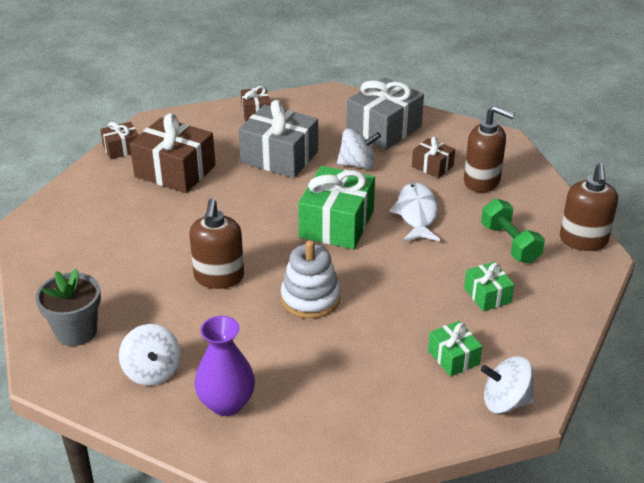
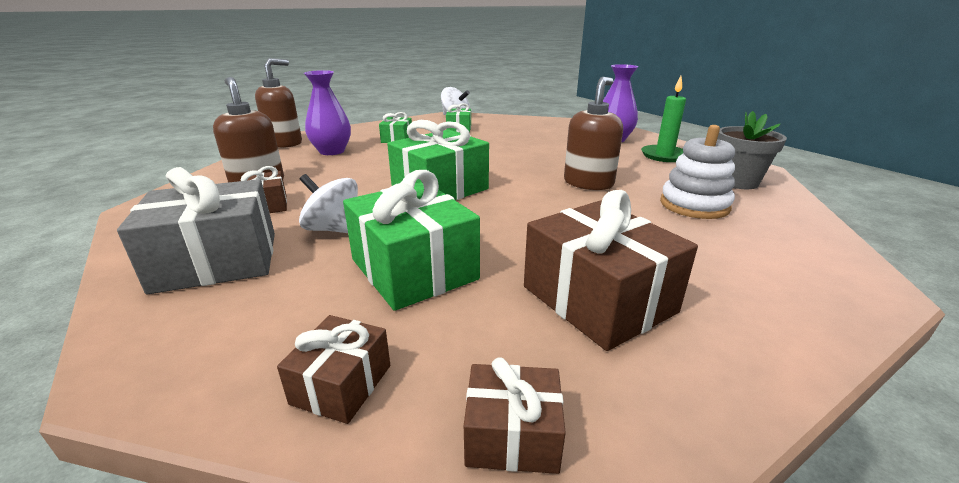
camera: 150 degrees left, 10 degrees down
brown gift [100,122,139,159] -> brown gift moved to [464,357,566,474]
white spinning top [119,324,181,386] -> green candle [641,76,686,162]
grey gift [238,100,318,178] -> green gift [343,170,480,311]
white stacking toy [281,240,340,319] -> white stacking toy moved to [660,125,735,219]
white fish [389,182,440,241] -> none
green dumbbell [481,199,545,263] -> purple vase [304,70,351,155]

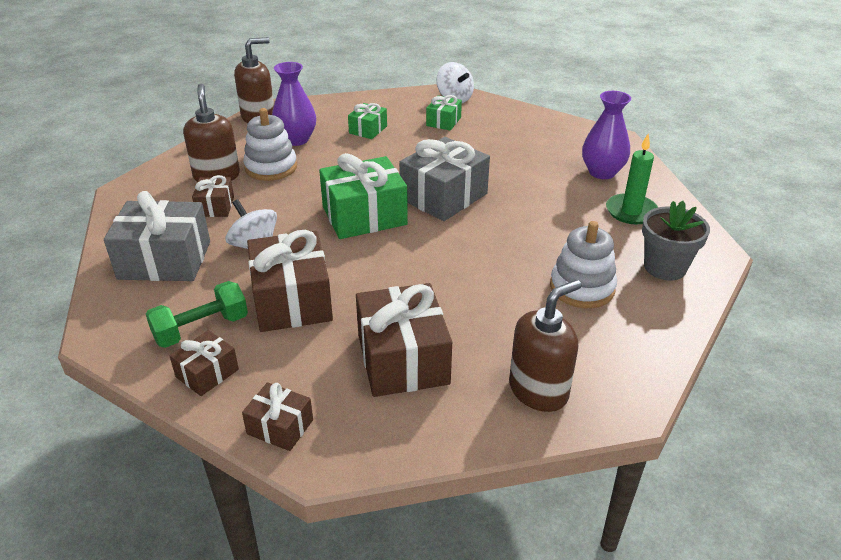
camera: 20 degrees right, 10 degrees up
green gift [343,170,480,311] -> brown gift [247,230,333,332]
brown soap dispenser [564,77,623,190] -> brown soap dispenser moved to [509,280,581,412]
none -> green dumbbell [146,281,248,348]
none -> white stacking toy [243,108,297,181]
none -> grey gift [399,137,490,221]

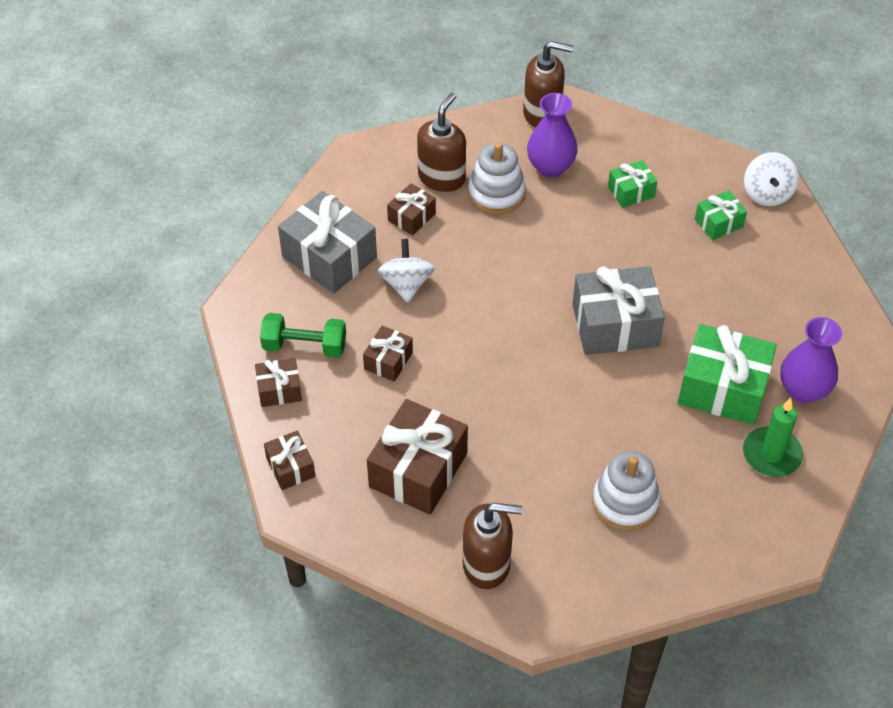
camera: 40 degrees right, 15 degrees up
brown gift [247,230,333,332] -> brown gift [363,326,413,382], size x0.52
green gift [319,153,408,239] -> green gift moved to [678,324,777,425]
grey flower pot [642,201,710,281] -> none

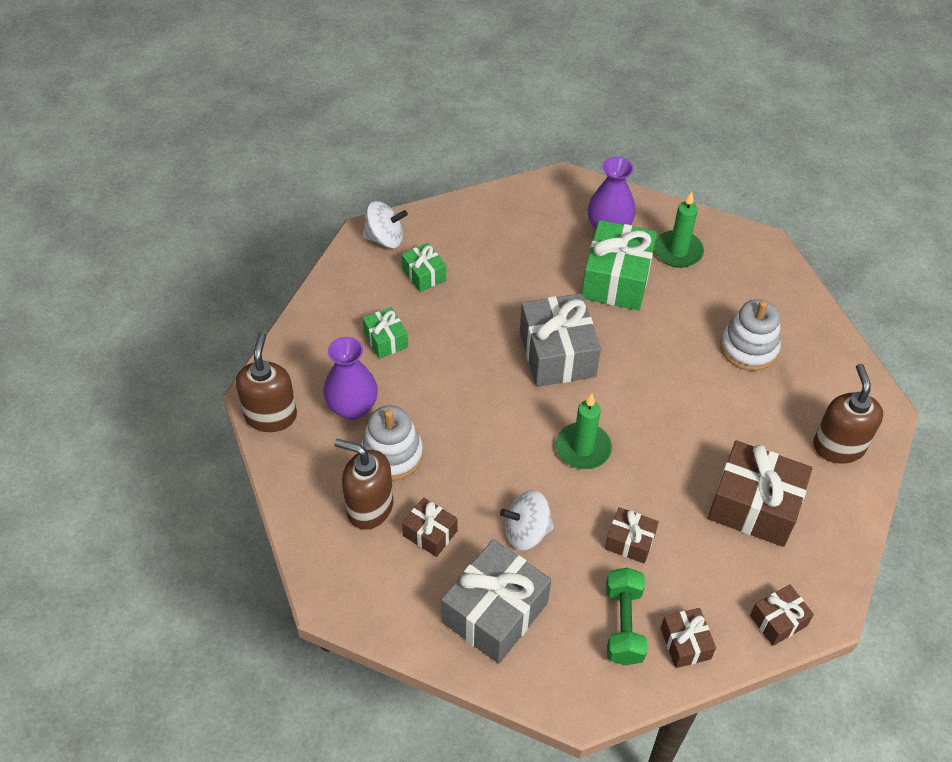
camera: 95 degrees left, 0 degrees up
none -> green candle [556,394,612,469]

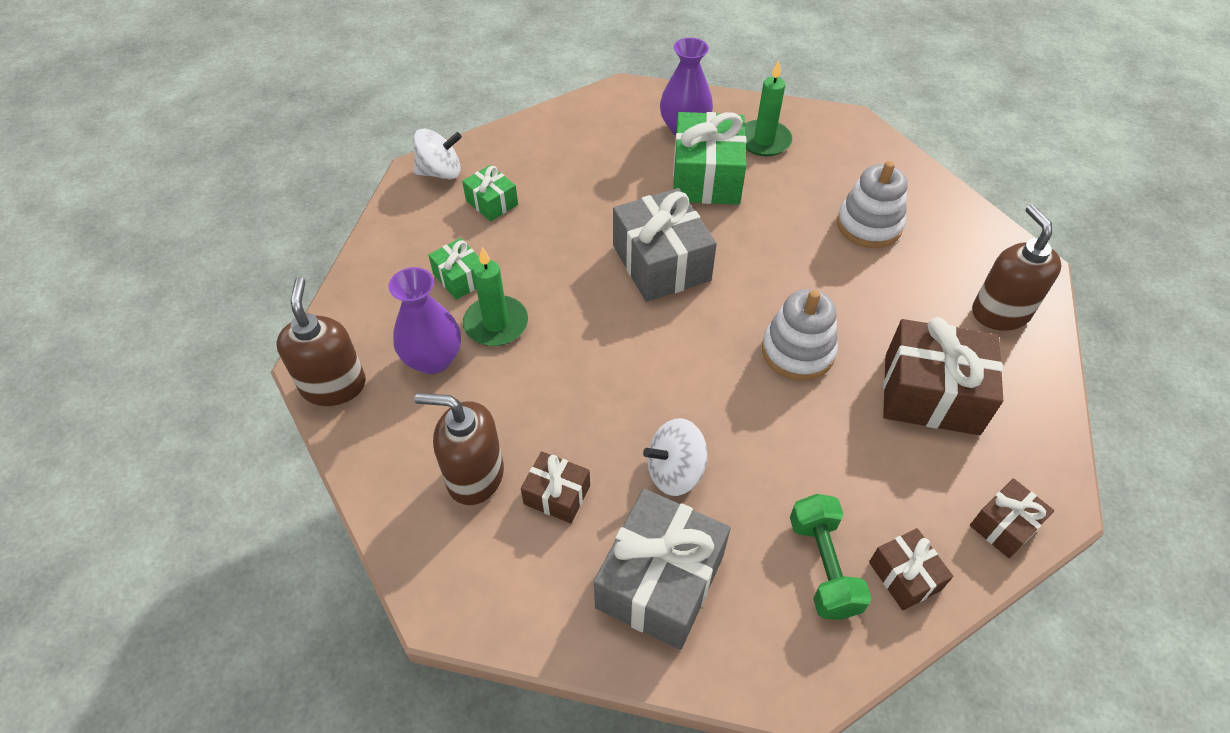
camera: 10 degrees left, 0 degrees up
white stacking toy [361,406,423,481] -> white stacking toy moved to [762,289,838,381]
green candle [556,394,612,469] -> green candle moved to [463,247,528,346]
brown gift [605,507,659,563] -> none

